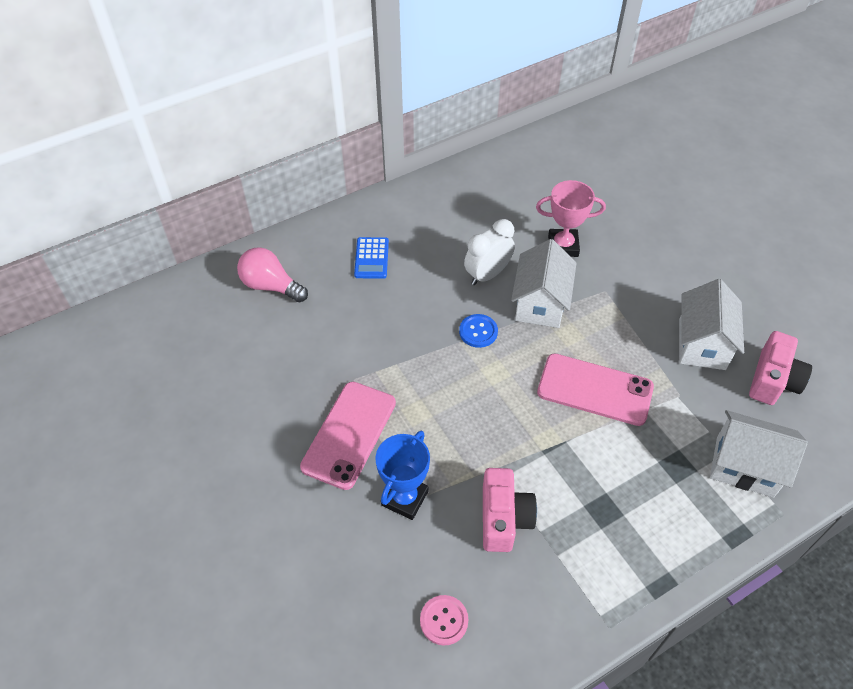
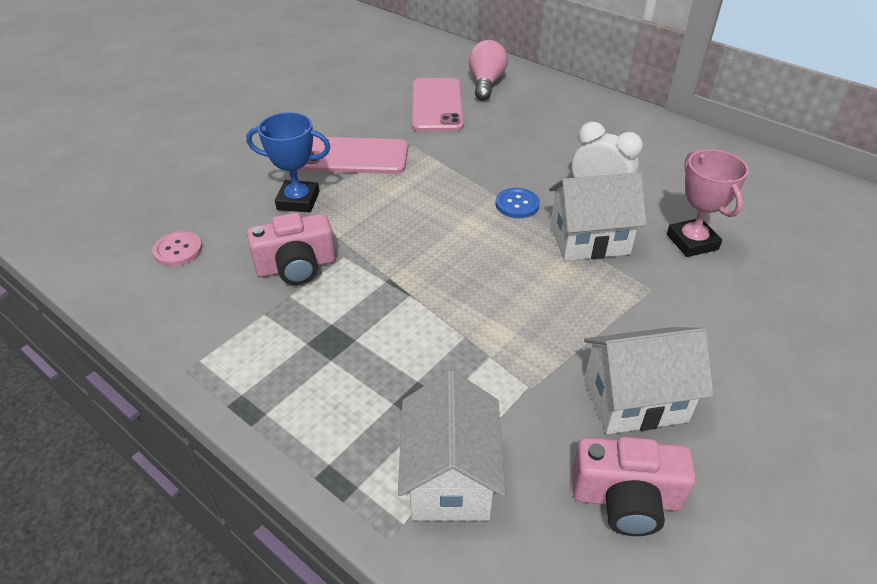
camera: 70 degrees right, 10 degrees down
blue calculator [354,237,389,279] -> none
pink phone [537,353,654,426] -> pink phone moved to [412,78,464,132]

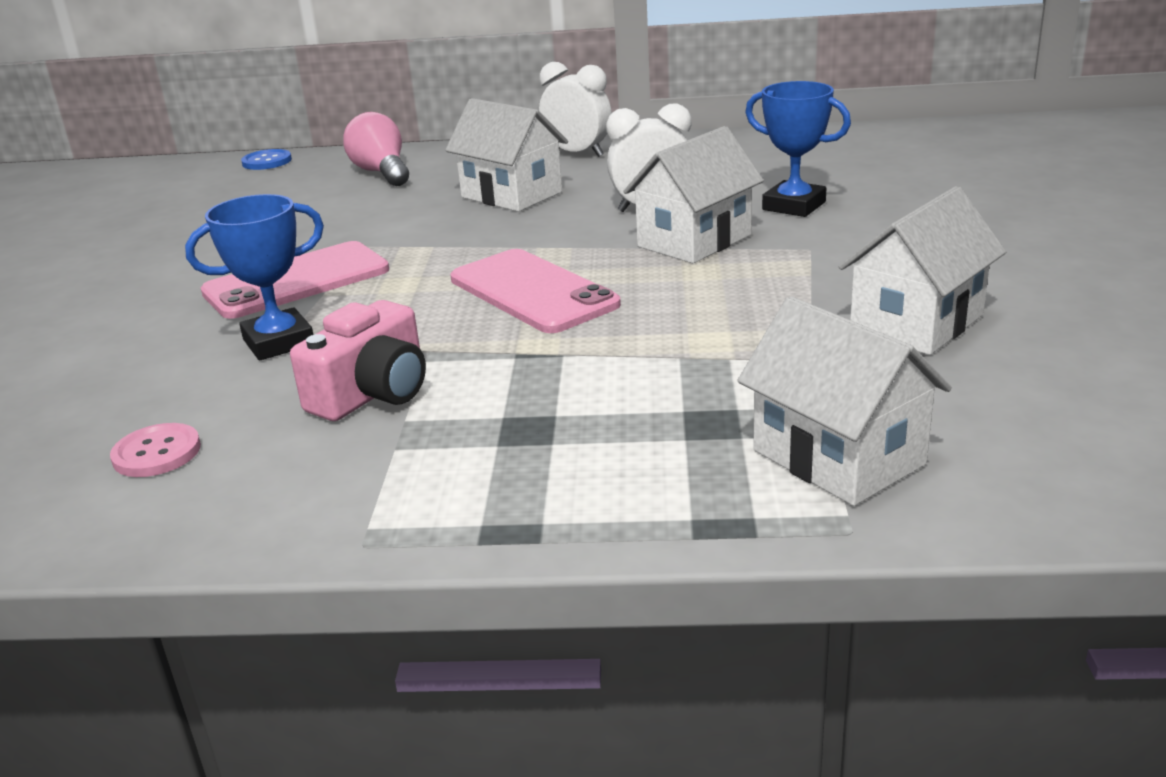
camera: 35 degrees left, 15 degrees down
pink phone [412,78,464,132] -> pink phone moved to [451,249,621,333]
blue button [496,188,540,218] -> blue button moved to [241,149,292,170]
pink camera [572,437,696,536] -> none
pink trophy [667,149,749,257] -> blue trophy [745,81,851,217]
none -> white house [445,98,568,212]
none -> white clock [539,62,612,157]

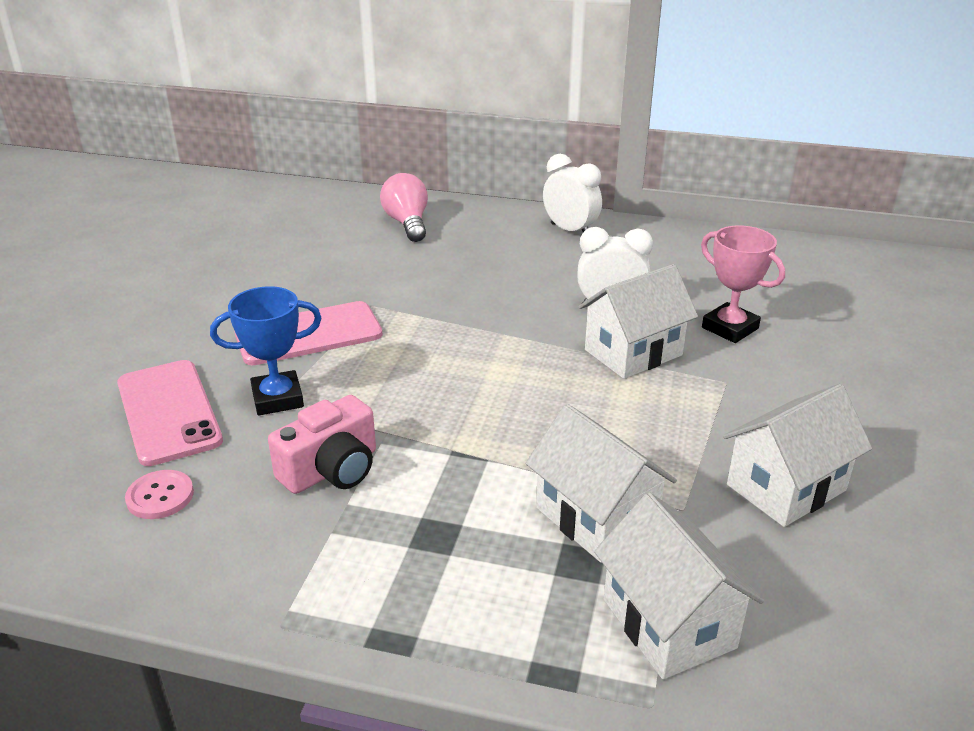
camera: 10 degrees right, 5 degrees up
blue button [241,149,292,170] -> none
white house [445,98,568,212] -> white house moved to [526,404,677,563]
pink phone [451,249,621,333] -> pink phone moved to [117,360,223,466]
blue trophy [745,81,851,217] -> pink trophy [701,225,785,343]

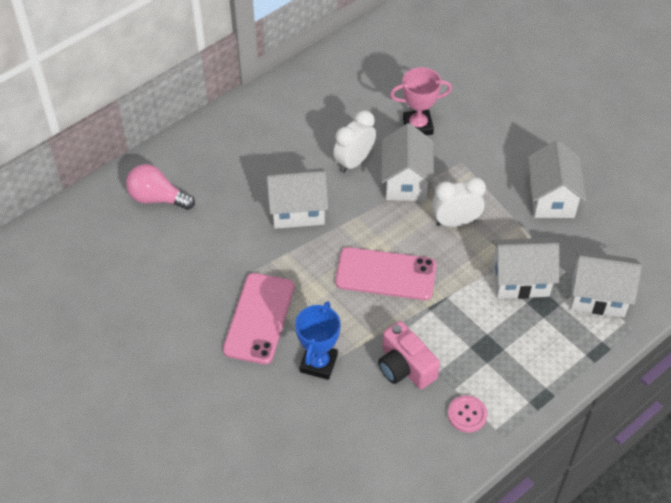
camera: 55 degrees left, 20 degrees up
pink phone [117,360,223,466] -> pink phone moved to [335,247,436,300]
pink button [125,470,194,519] -> pink button moved to [448,395,487,433]
pink camera [268,395,376,494] -> pink camera turned 150 degrees clockwise [378,321,440,389]
white clock [543,154,602,232] -> white clock moved to [432,177,486,227]
none -> white house [266,168,328,229]

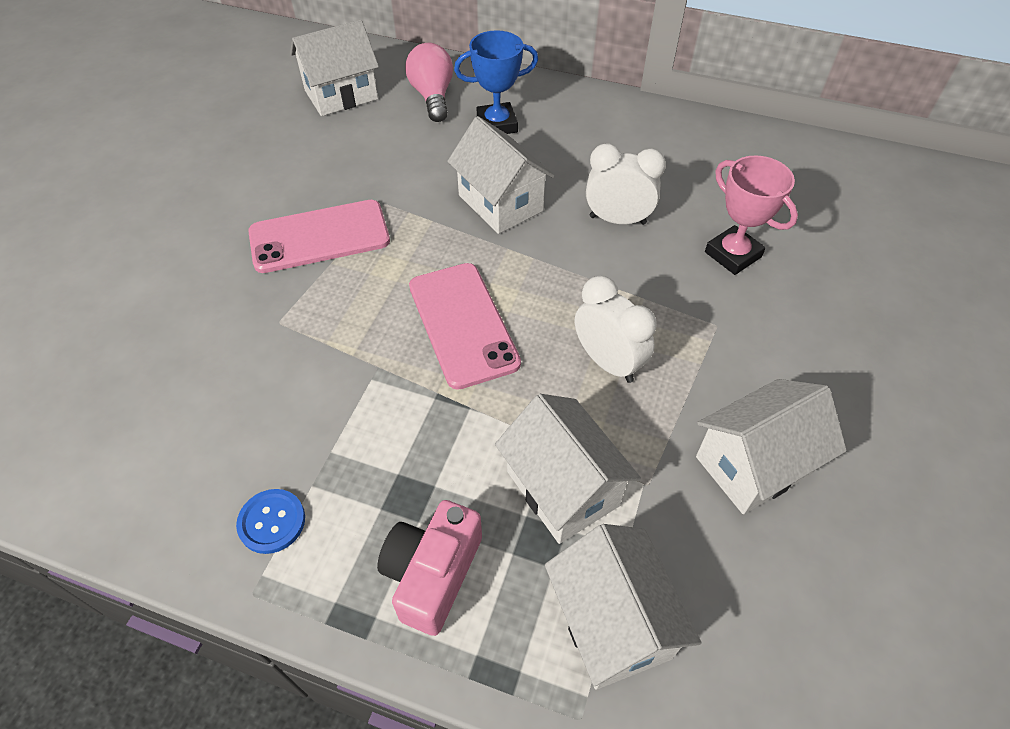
camera: 60 degrees right, 0 degrees up
blue trophy [295,301,341,380] -> blue trophy moved to [454,30,538,134]
pink camera [378,321,440,389] -> pink camera moved to [377,500,482,636]
white house [381,123,434,201] -> white house moved to [290,20,379,116]
pink button [448,395,487,433] -> blue button [236,489,305,554]

